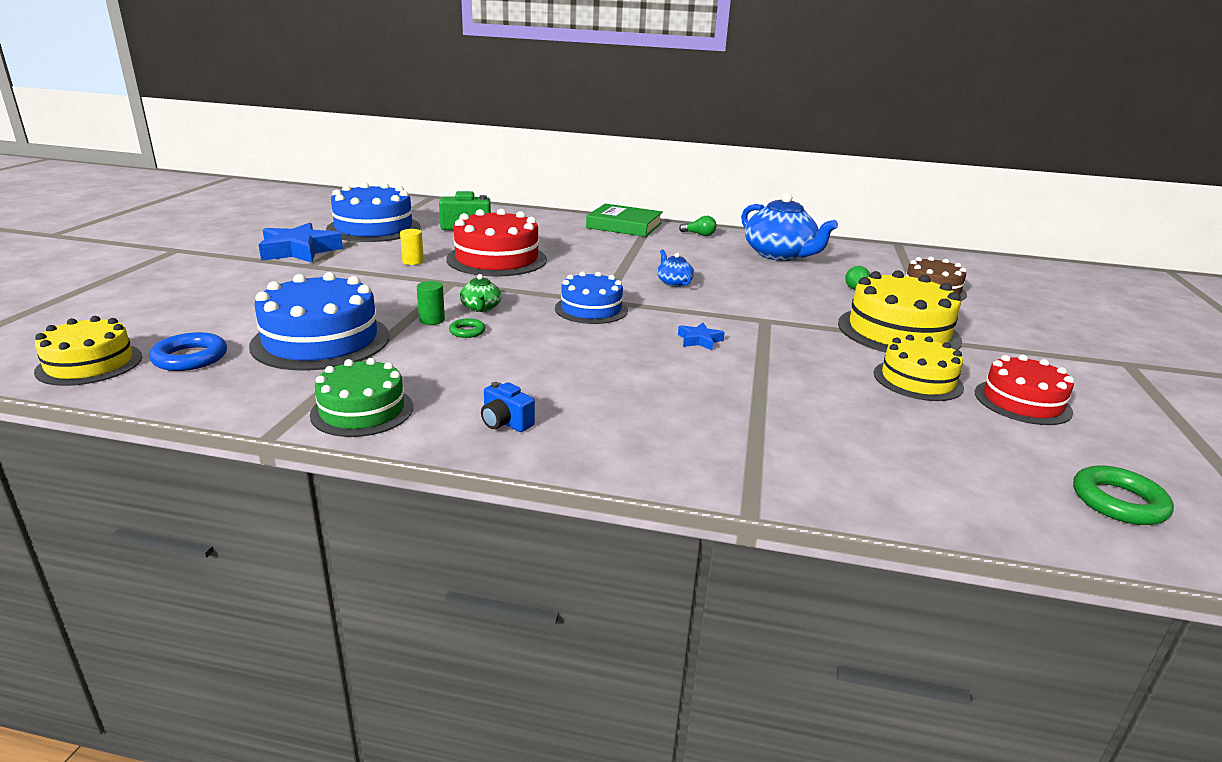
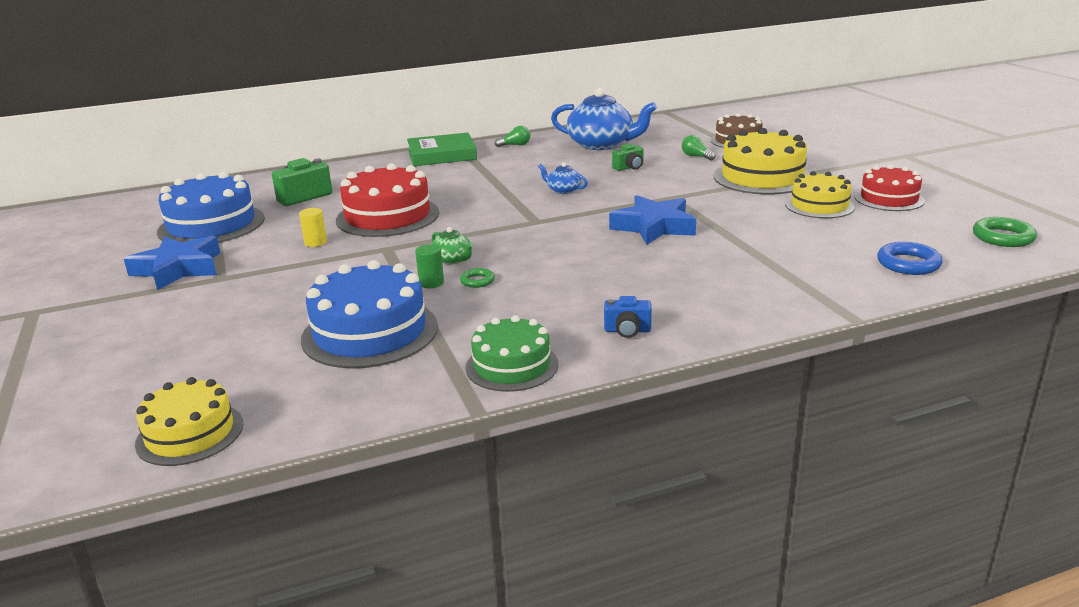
camera: 30 degrees left, 0 degrees up
blue ring [149,332,227,371] -> blue ring moved to [877,242,943,275]
blue cake [555,271,628,324] -> none
blue star [678,323,725,350] -> blue star [609,195,696,245], size x2.11
none -> green camera [612,144,644,171]

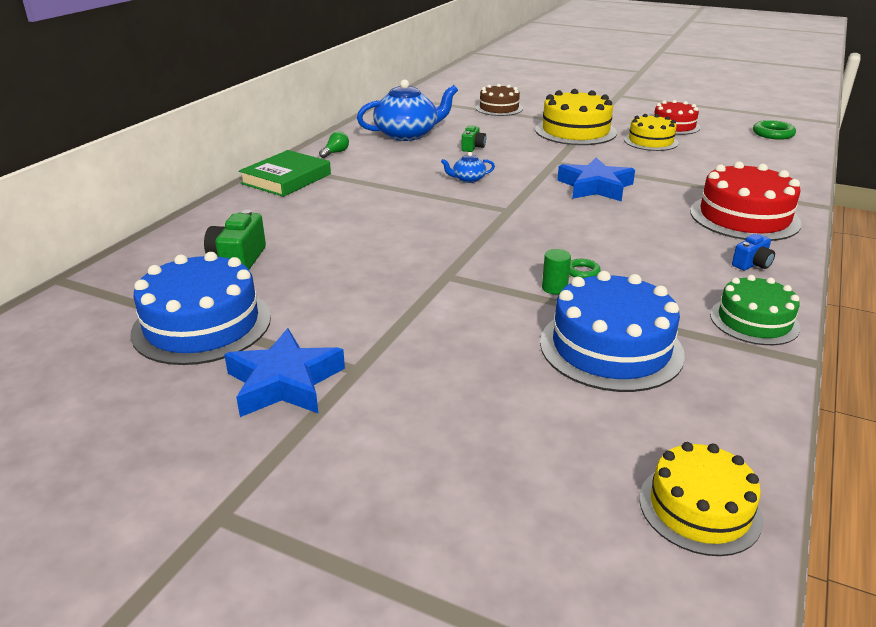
camera: 45 degrees left, 5 degrees up
yellow cylinder [299,208,327,247] -> none
red cake [336,163,439,237] -> red cake moved to [690,161,802,241]
green teapot [432,227,473,264] -> none
green light bulb [682,135,715,160] -> none
blue ring [877,242,943,275] -> none

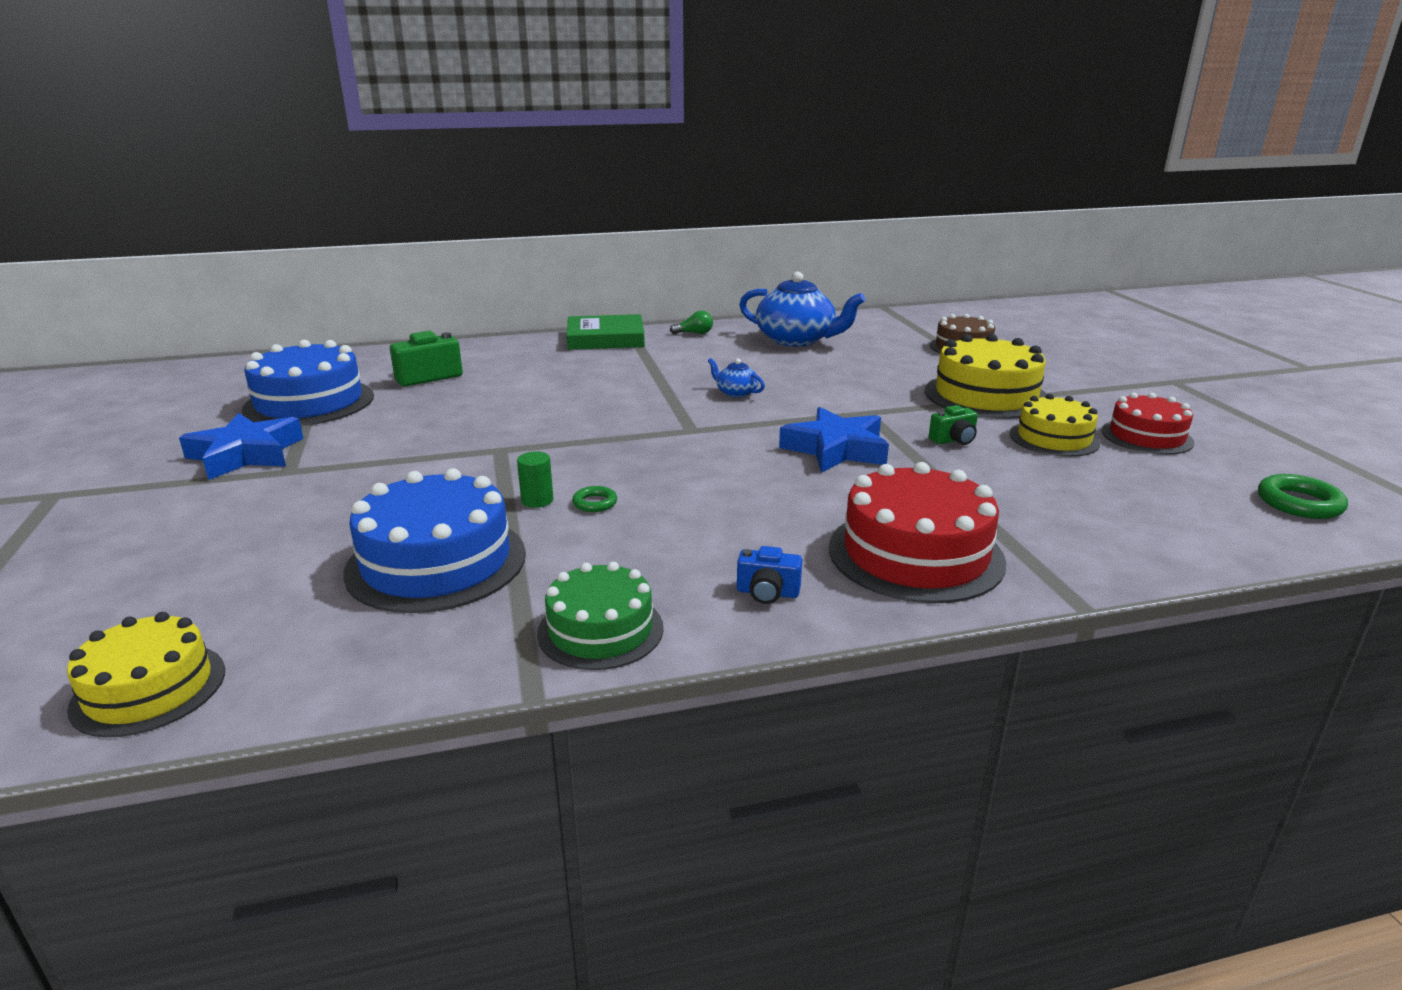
camera: 50 degrees right, 5 degrees down
green camera [461,125,486,152] -> green camera moved to [929,405,978,445]

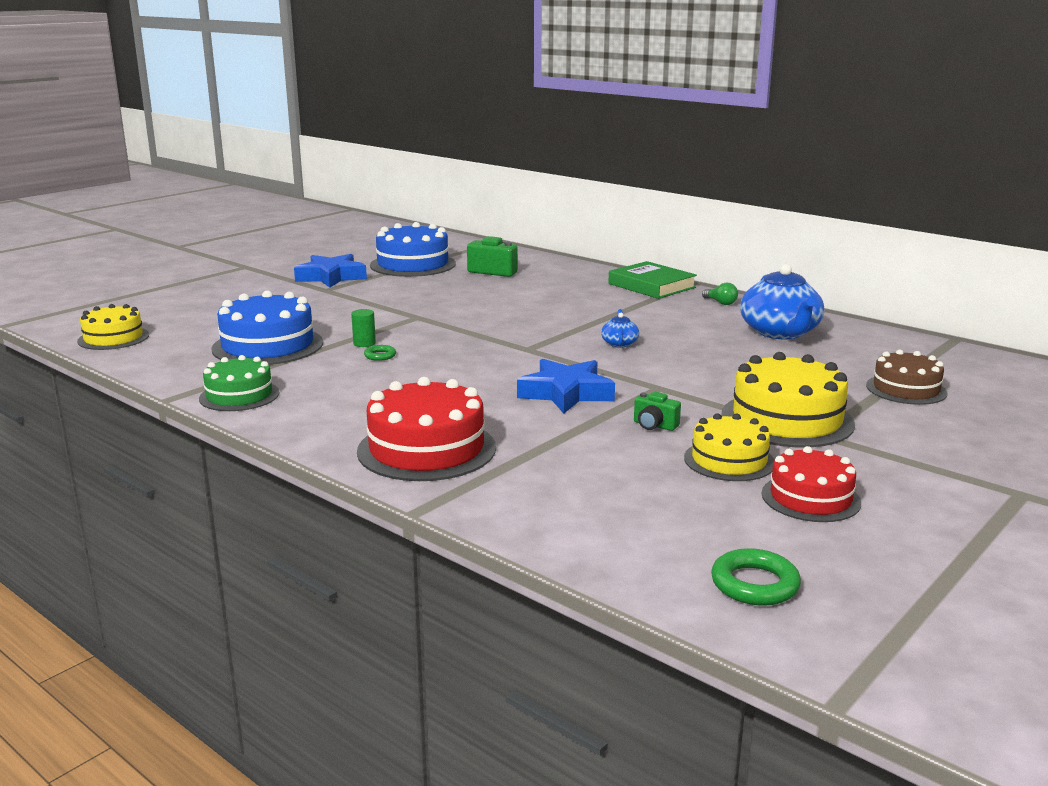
camera: 55 degrees right, 5 degrees down
blue camera [737,546,802,604] -> none

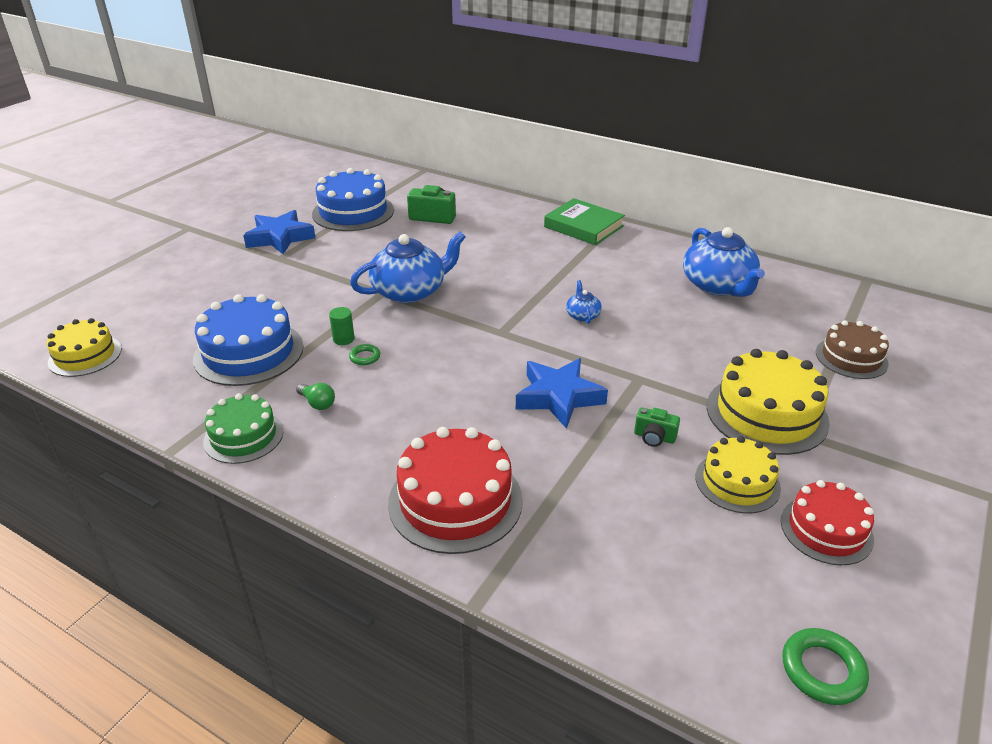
camera: 10 degrees left, 15 degrees up
green light bulb [702,283,738,305] -> green light bulb moved to [296,383,335,410]
none -> blue teapot [350,231,466,303]

